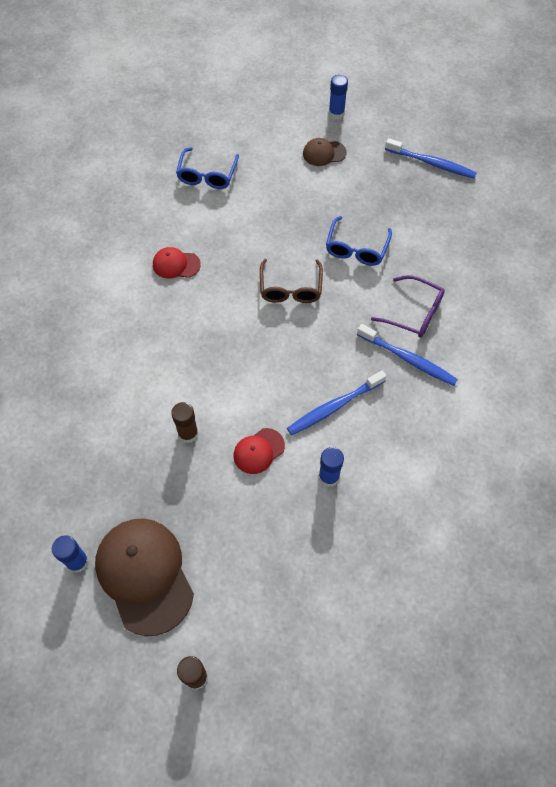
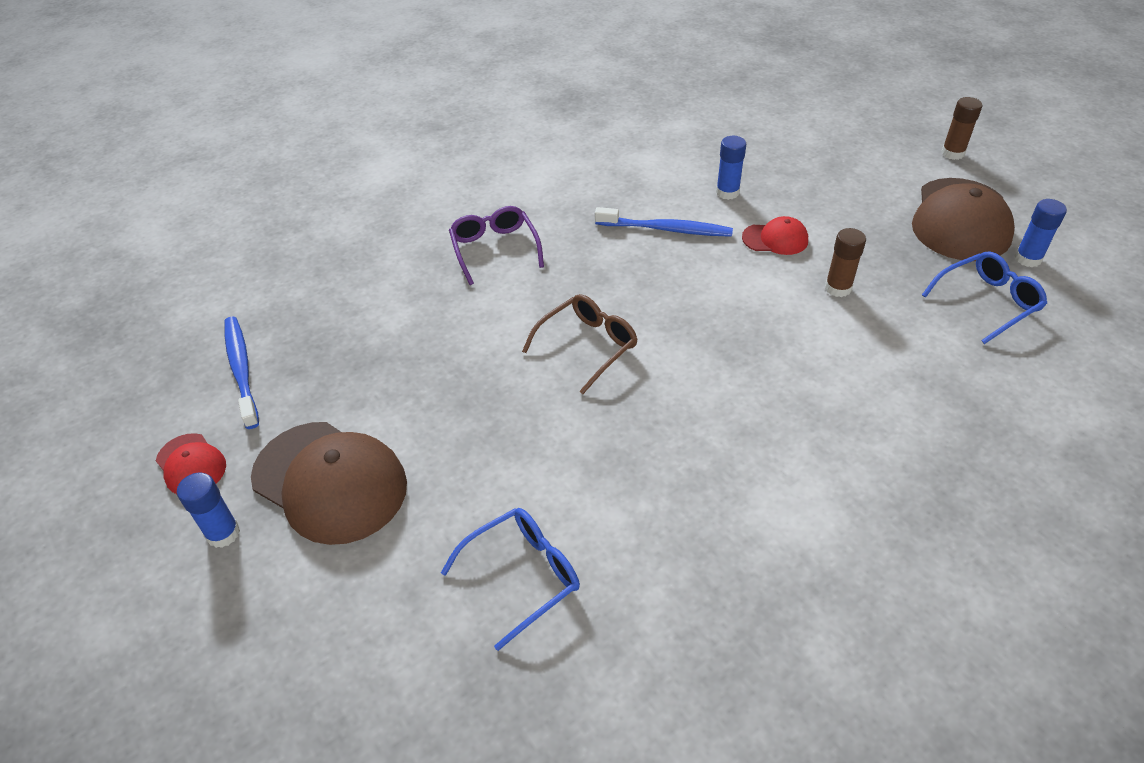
camera: 135 degrees left, 15 degrees down
red cap [153,247,201,279] -> red cap moved to [156,433,226,494]
brown cap [303,138,347,166] -> brown cap [251,422,407,545], size x2.01
blue glasses [326,216,392,266] -> blue glasses moved to [922,251,1047,344]
blue toothbrush [357,324,458,386] -> none

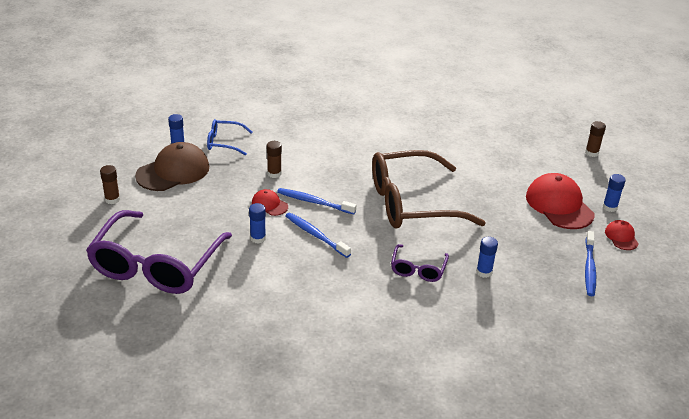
camera: 150 degrees left, 10 degrees down
brown cap [251,422,407,545] -> red cap [526,173,595,229]
blue glasses [441,508,580,651] -> none
brown glasses [522,294,638,394] -> brown glasses [372,150,486,228], size x2.18
none -> purple glasses [86,210,232,294]
none -> blue toothbrush [277,188,356,214]
none -> blue glue stick [476,237,498,278]
none -> brown glue stick [585,121,606,157]

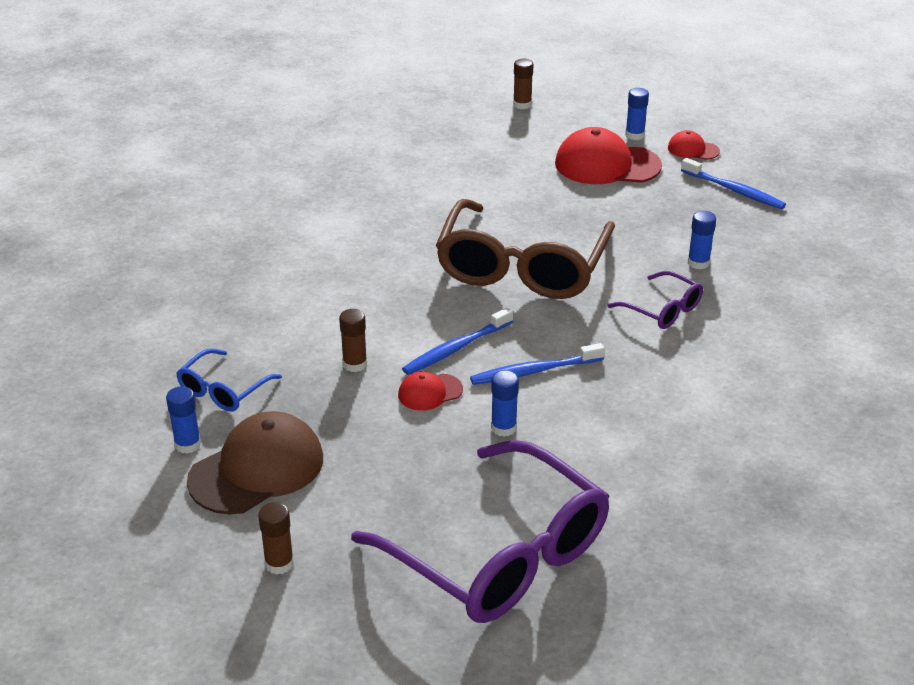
camera: 60 degrees left, 0 degrees up
brown cap [135,142,209,191] -> brown cap turned 60 degrees clockwise [187,411,323,514]

